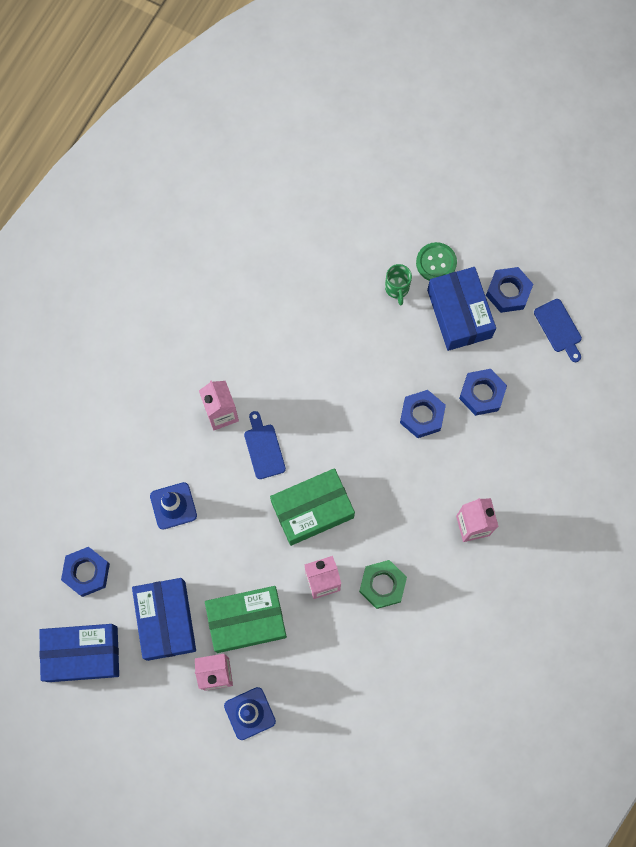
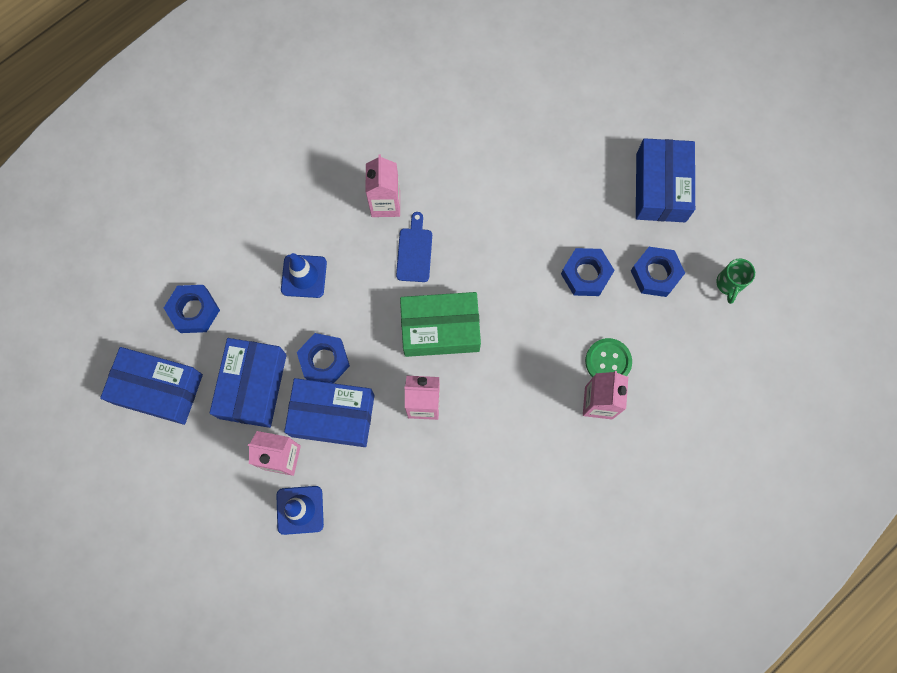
camera: 20 degrees right, 0 degrees up
green box [205,586,287,653] -> blue box [284,378,375,447]
green nut [359,560,407,609] -> none
green mug [385,264,412,306] -> green mug moved to [716,258,755,304]
green button [416,242,457,281] -> green button moved to [585,338,632,378]
blue nut [486,267,533,313] -> blue nut moved to [297,333,350,383]
blue cutting board [534,299,582,362] -> none

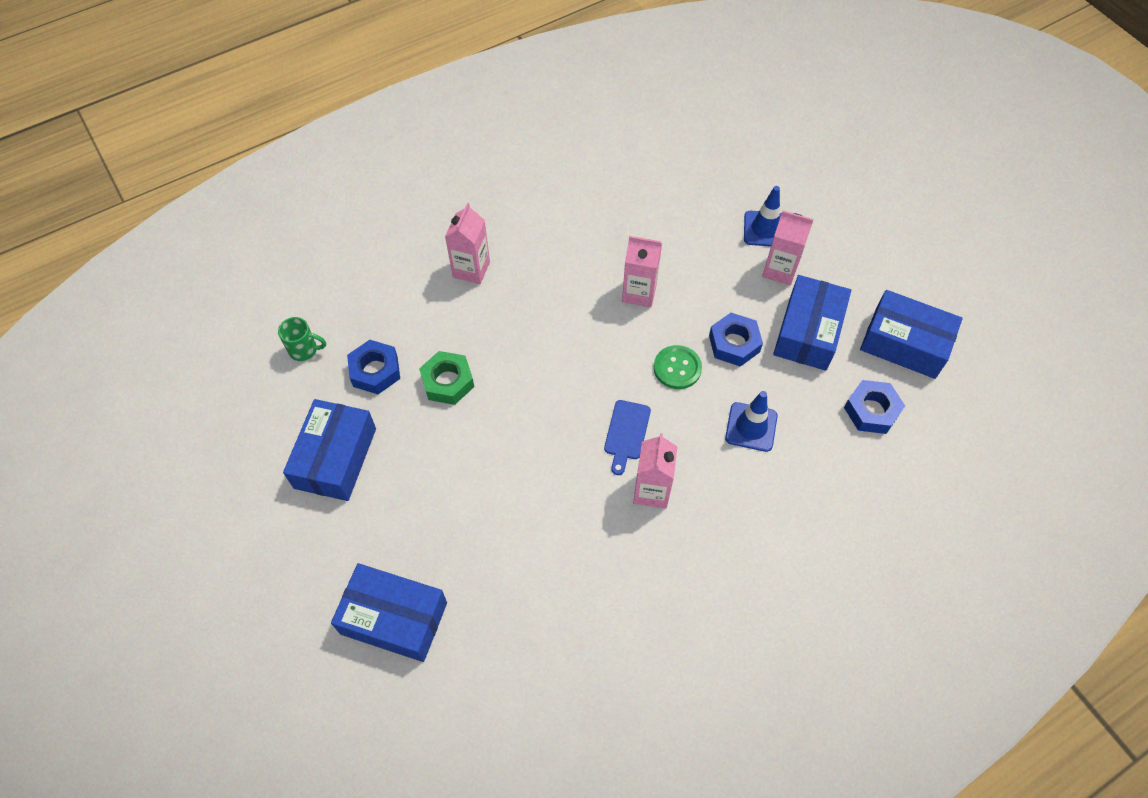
camera: 170 degrees left, 15 degrees down
blue box [284,378,375,447] -> blue box moved to [331,563,447,662]
green box [400,292,481,357] -> none
blue nut [561,248,615,296] -> green nut [419,351,474,405]
green button [585,338,632,378] -> green button moved to [654,345,702,389]
green mug [716,258,755,304] -> green mug turned 75 degrees clockwise [278,317,326,361]

